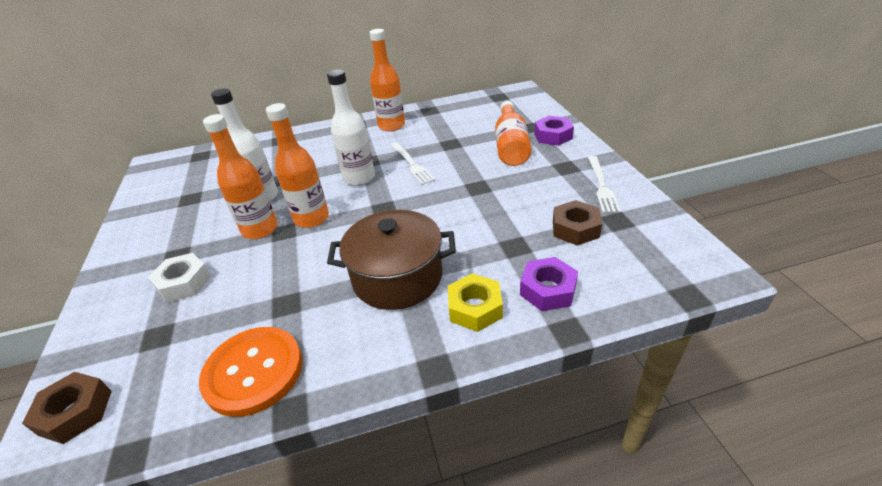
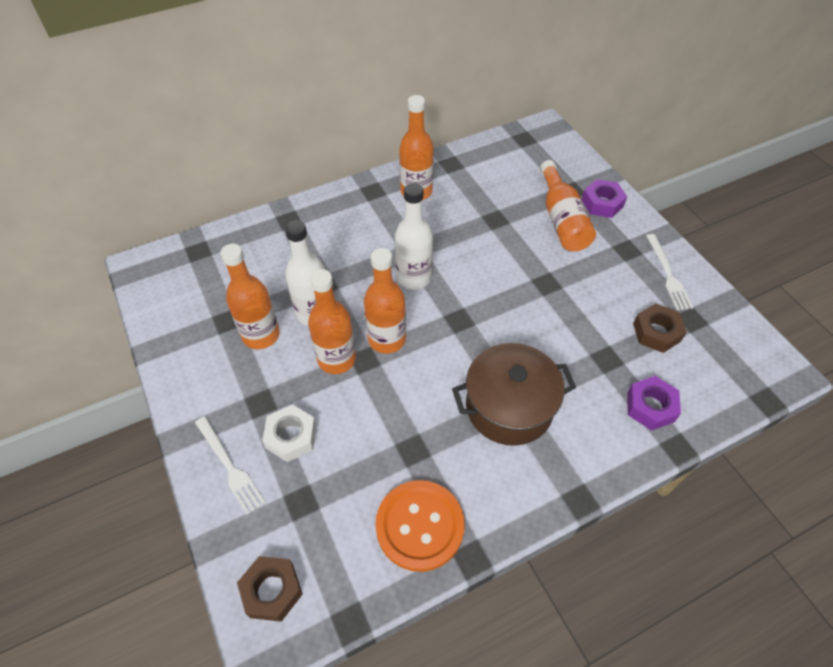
camera: 15 degrees left, 15 degrees up
white fork [391,142,435,185] -> white fork moved to [195,416,265,515]
yellow nut [448,273,503,332] -> none
none -> orange bottle [220,244,280,349]

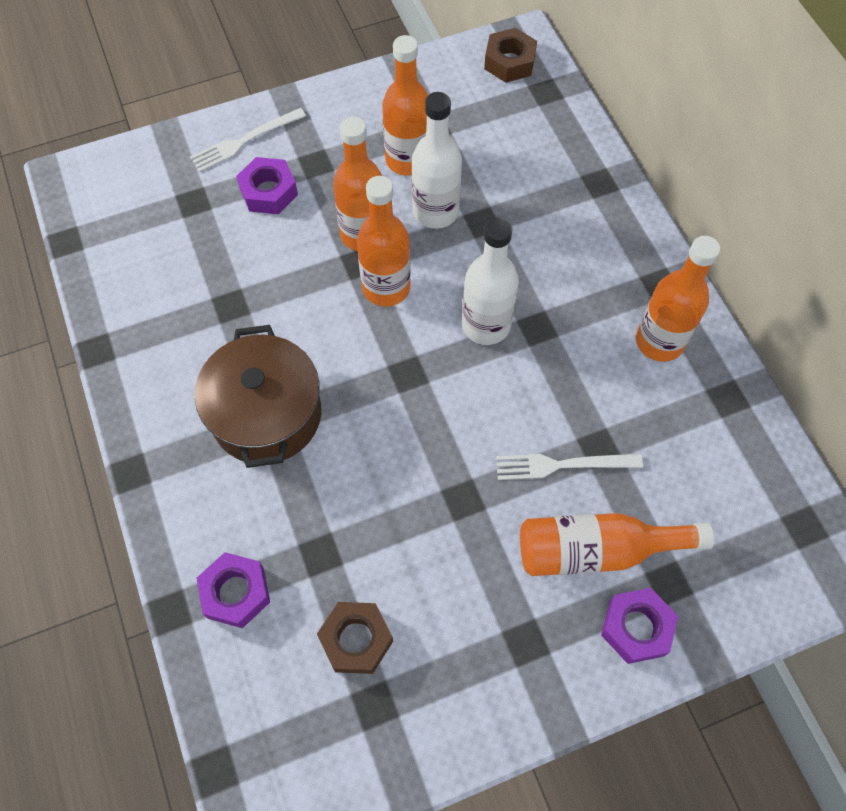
camera: 95 degrees right, 10 degrees up
brown nut [237,556,303,622] -> brown nut moved to [484,28,537,83]
white nut [262,404,316,462] -> purple nut [236,157,298,214]
orange button [375,480,465,572] -> none
white fork [646,234,693,310] -> white fork moved to [496,454,643,480]

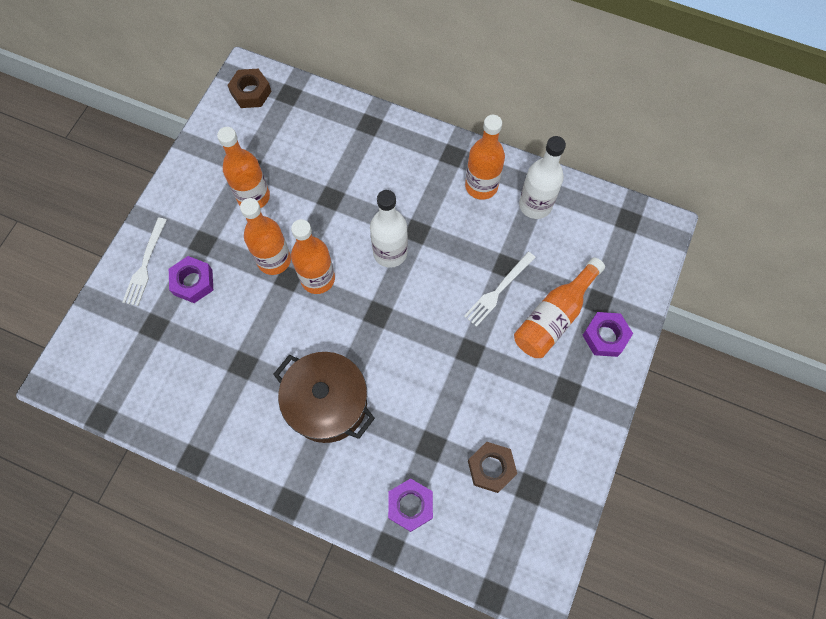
camera: 45 degrees left, 5 degrees up
white bottle [411,92,462,229] -> white bottle moved to [519,136,566,219]

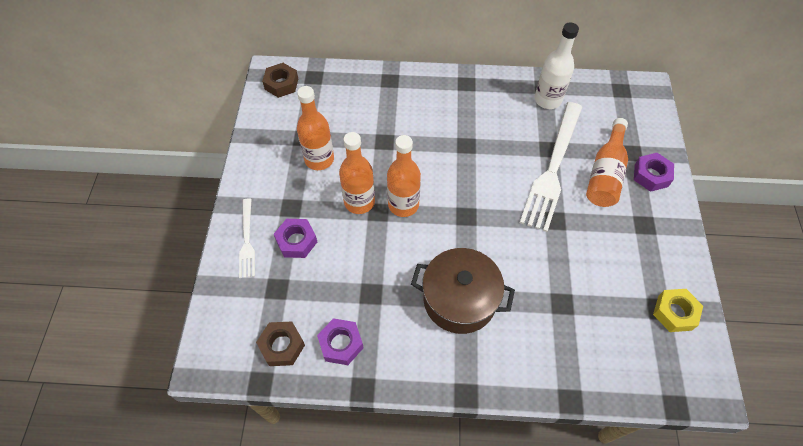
camera: 20 degrees left, 10 degrees down
white bottle [370,190,408,268] -> none
purple nut [388,478,433,532] -> purple nut moved to [317,318,364,365]
white fork [464,252,536,327] -> white fork [520,102,582,232], size x1.94
orange bottle [465,115,505,200] -> none
brown nut [468,442,517,493] -> brown nut moved to [256,321,305,366]
none -> yellow nut [653,289,703,332]

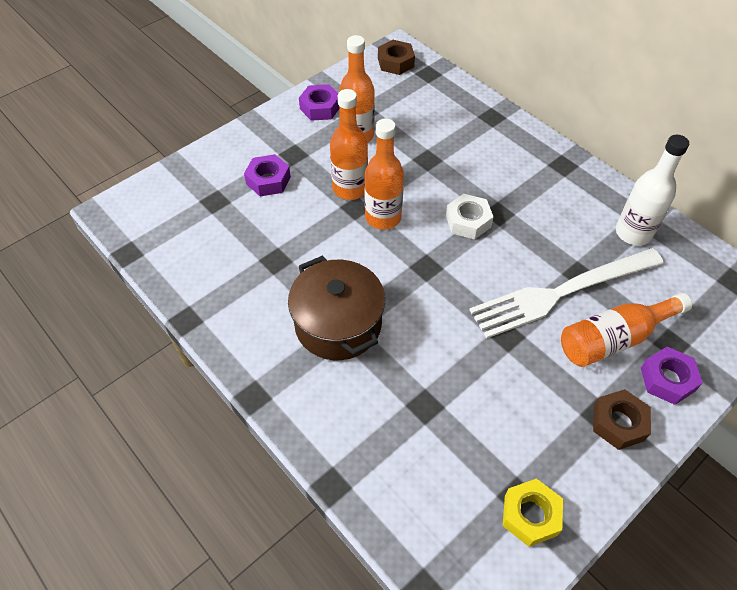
camera: 45 degrees right, 5 degrees down
white fork [239,198,255,278] -> none
brown nut [256,321,305,366] -> brown nut moved to [593,389,651,450]
purple nut [317,318,364,365] -> purple nut moved to [299,84,339,121]
none -> white nut [446,194,493,239]

